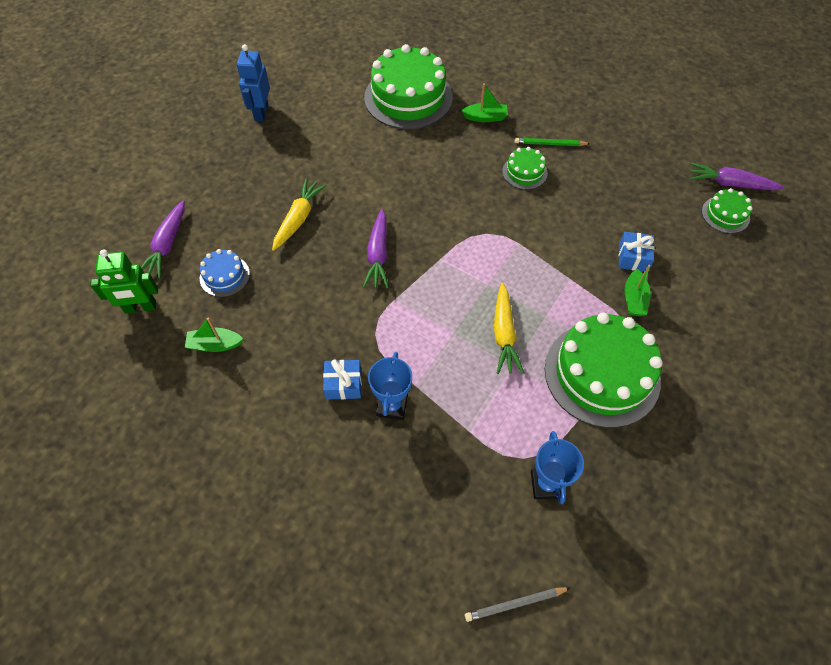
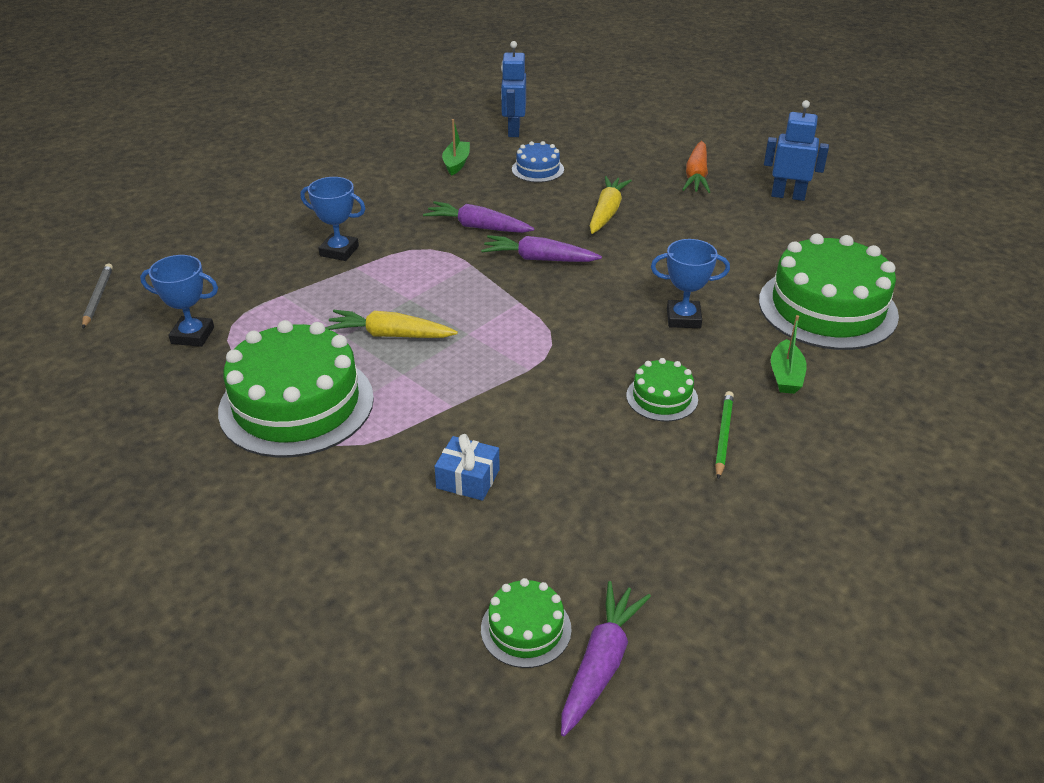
camera: 100 degrees right, 20 degrees down
green robot [90,249,158,313] -> blue robot [501,41,526,137]
purple carrot [141,200,184,279] -> purple carrot moved to [423,201,534,233]
yellow carrot [272,178,327,251] -> yellow carrot turned 105 degrees counterclockwise [590,176,632,234]
blue gift [323,359,362,400] -> none
green boat [625,265,651,316] -> none
none -> blue trophy [651,239,730,328]
none -> orange carrot [682,141,710,193]

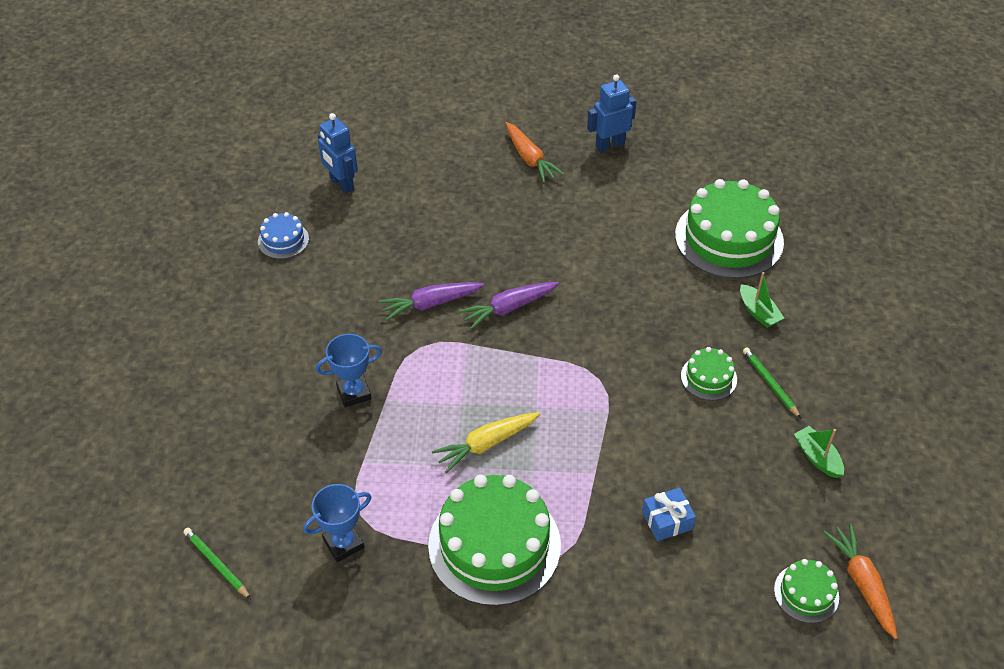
camera: 40 degrees left, 10 degrees up
grey pencil [82,264,113,328] -> green pencil [183,528,251,599]
green boat [442,119,470,176] -> green boat moved to [794,426,844,478]
blue cake [512,141,564,182] -> blue cake moved to [258,212,309,259]
purple carrot [561,581,651,736] -> orange carrot [823,523,898,639]
yellow carrot [590,176,632,234] -> none
blue trophy [651,239,730,328] -> none

